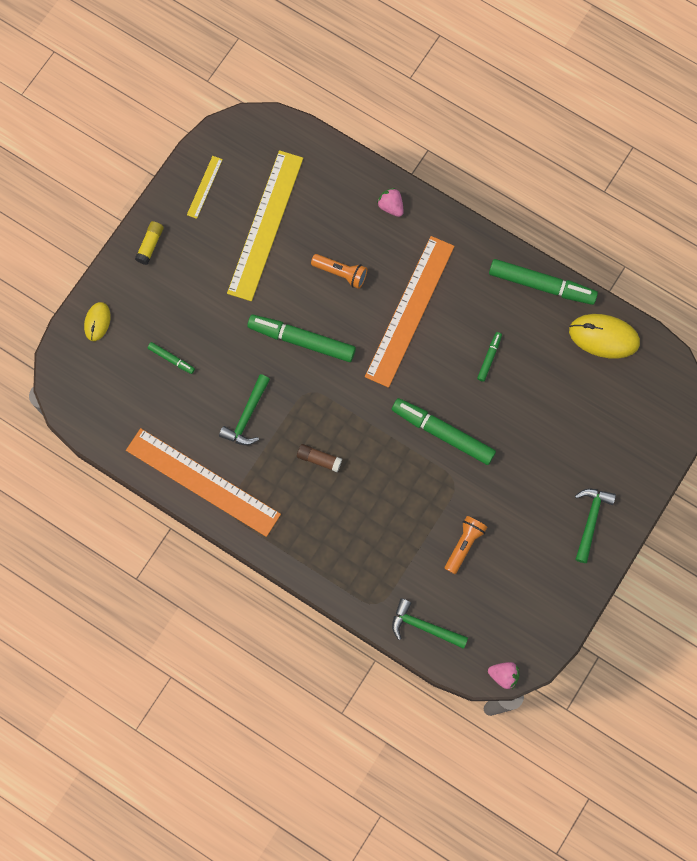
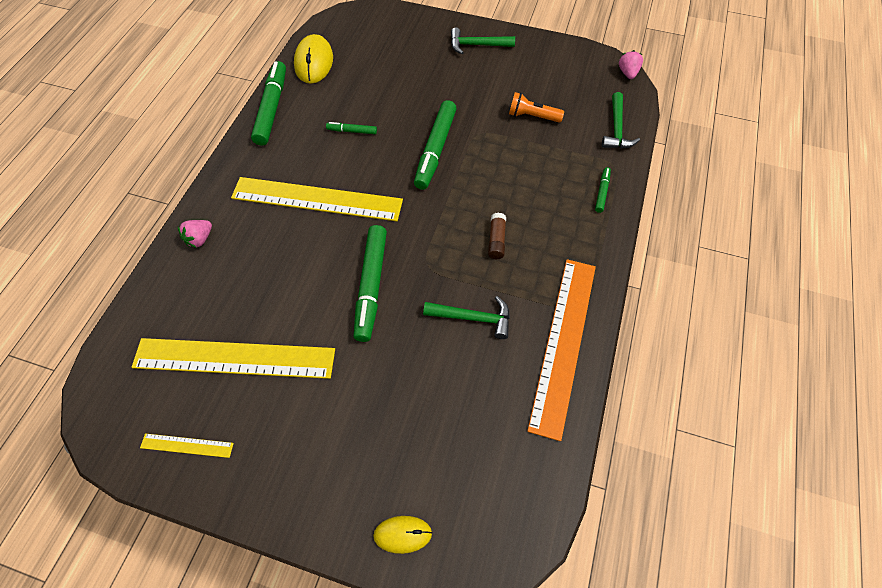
camera: 105 degrees left, 15 degrees down
yellow glue stick [135,221,164,265] -> none
green marker [148,342,195,374] -> green marker moved to [595,167,611,213]
orange flashlight [311,254,367,289] -> none
orange ruler [365,236,455,388] -> yellow ruler [231,177,403,221]

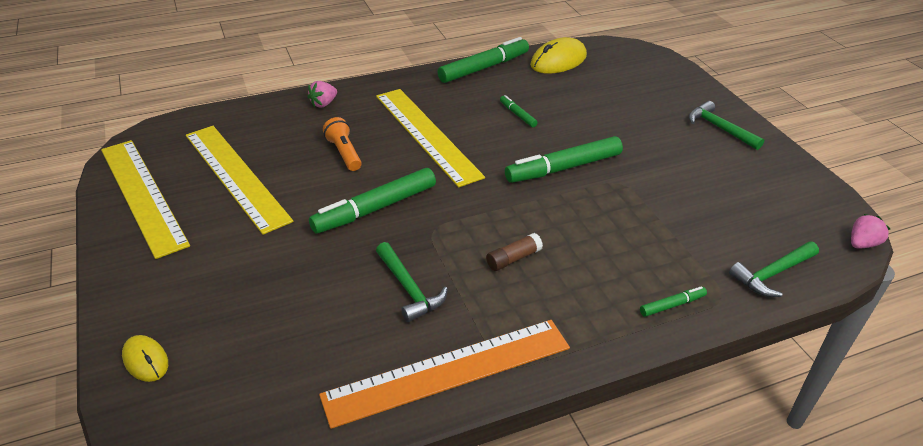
camera: 50 degrees right, 20 degrees down
yellow ruler [140,433,234,458] -> yellow ruler [101,140,190,259], size x2.34
pink strawberry [178,220,212,248] -> pink strawberry turned 45 degrees counterclockwise [307,81,337,108]
orange flashlight [509,92,564,123] -> orange flashlight moved to [323,117,361,171]

